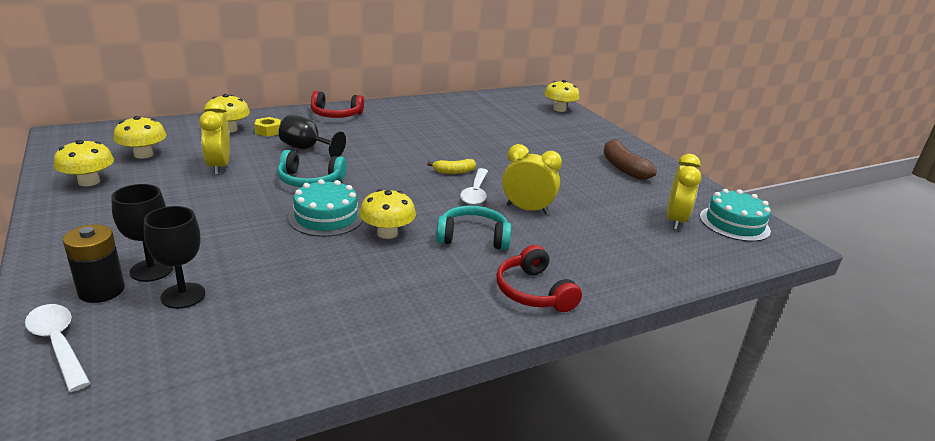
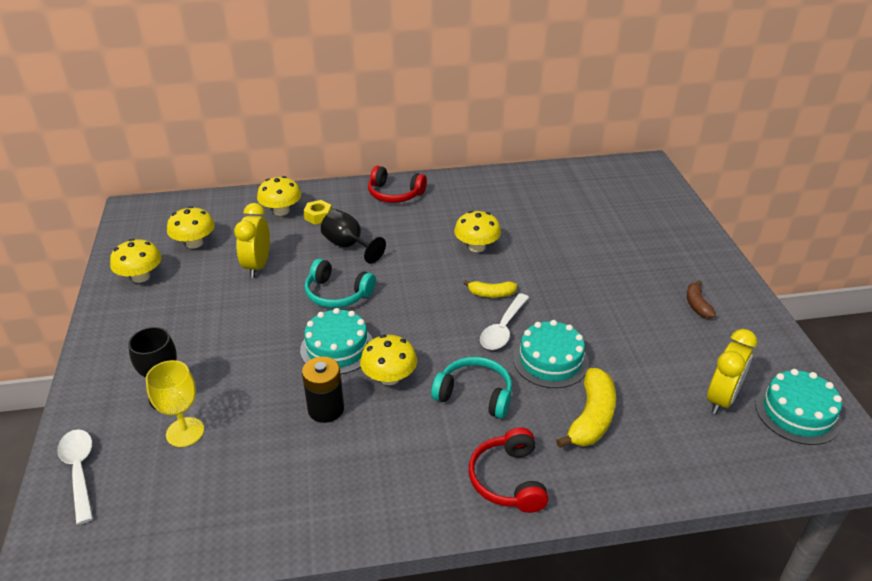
camera: 20 degrees right, 10 degrees up
black battery [63,224,125,303] -> black battery moved to [302,356,344,423]
black goblet [144,206,205,309] -> yellow goblet [146,360,204,447]
yellow clock [502,144,562,214] -> turquoise cake [513,320,589,388]
yellow mushroom [544,80,580,112] -> yellow mushroom moved to [454,211,501,252]
brown banana [603,139,657,180] -> brown banana [687,280,716,319], size x0.58
none -> yellow banana [556,368,616,448]

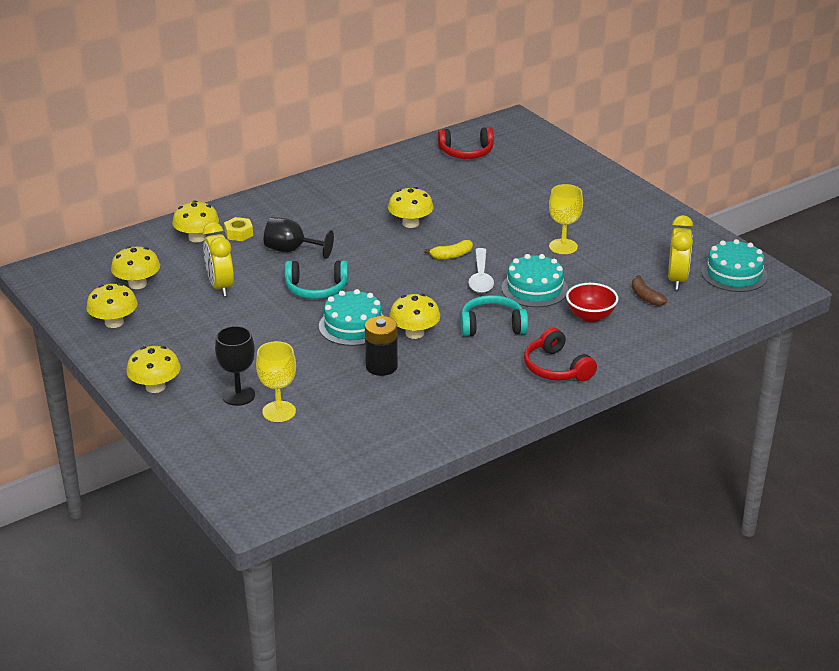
camera: 25 degrees left, 5 degrees down
white spoon [57,429,93,525] -> none
red headphones [368,166,427,203] -> red headphones moved to [438,127,494,159]
yellow banana [556,368,616,448] -> red bowl [566,283,618,322]
brown banana [687,280,716,319] -> brown banana moved to [632,275,667,306]
none -> yellow mushroom [126,346,180,393]
none -> yellow goblet [549,184,583,254]

